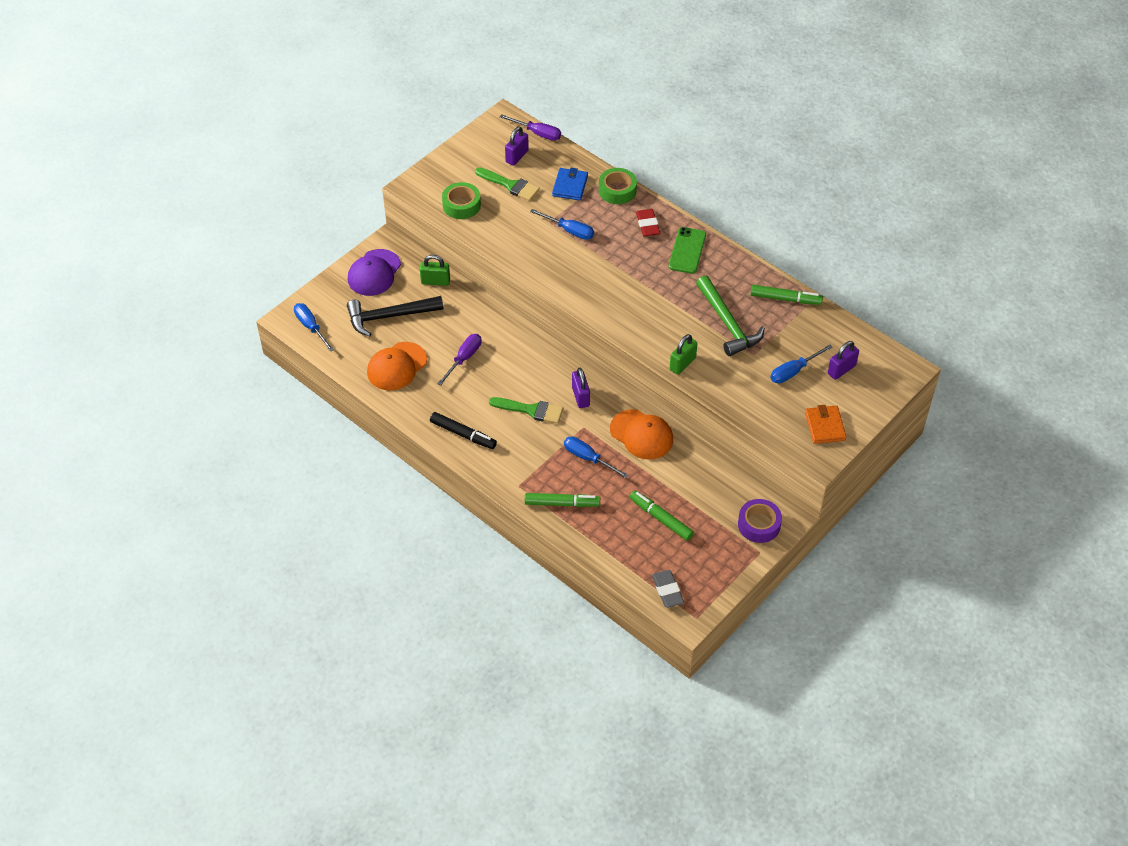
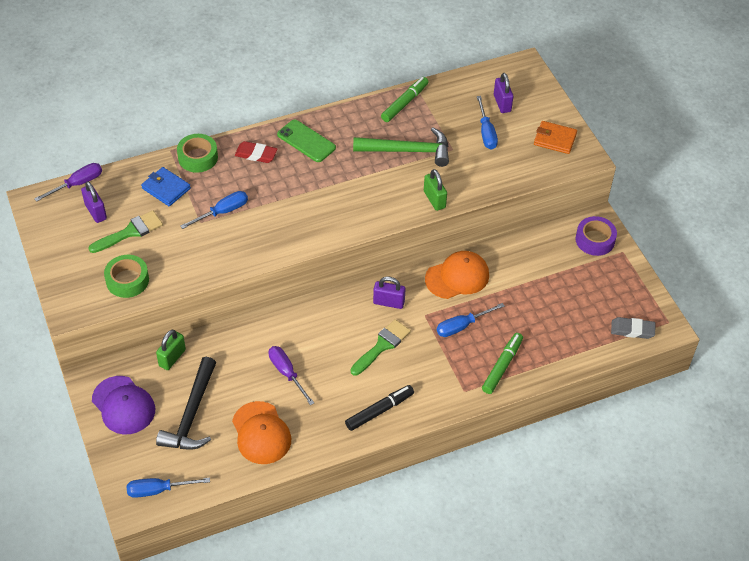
camera: 65 degrees left, 0 degrees up
green marker [630,491,694,541] -> none

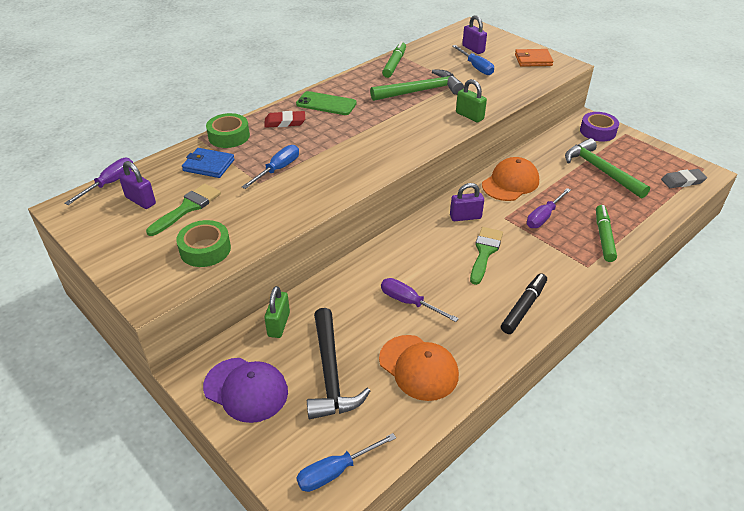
camera: 20 degrees left, 10 degrees down
blue screwdriver [437,303,505,337] -> purple screwdriver [527,188,571,228]
none -> green hammer [565,138,650,199]

